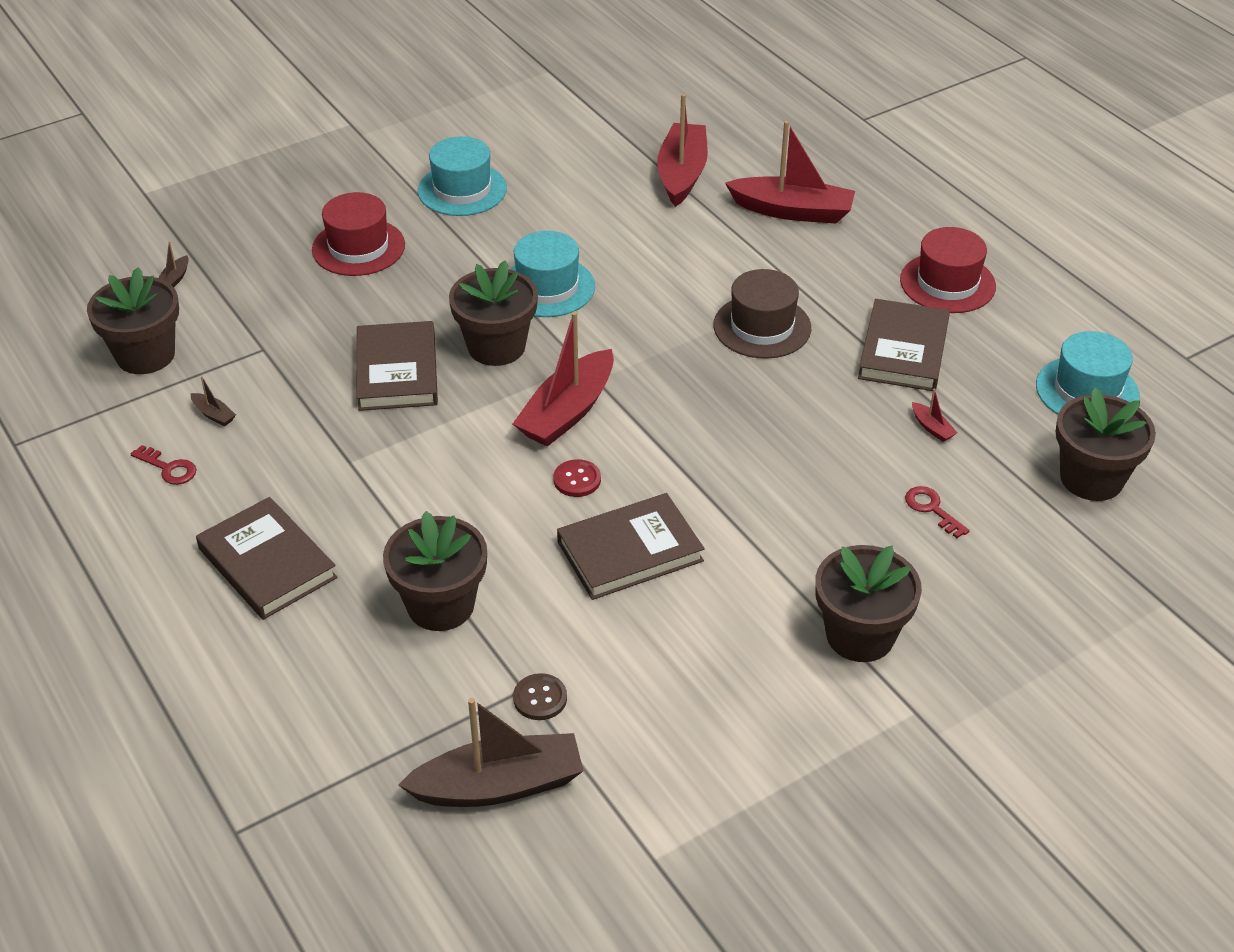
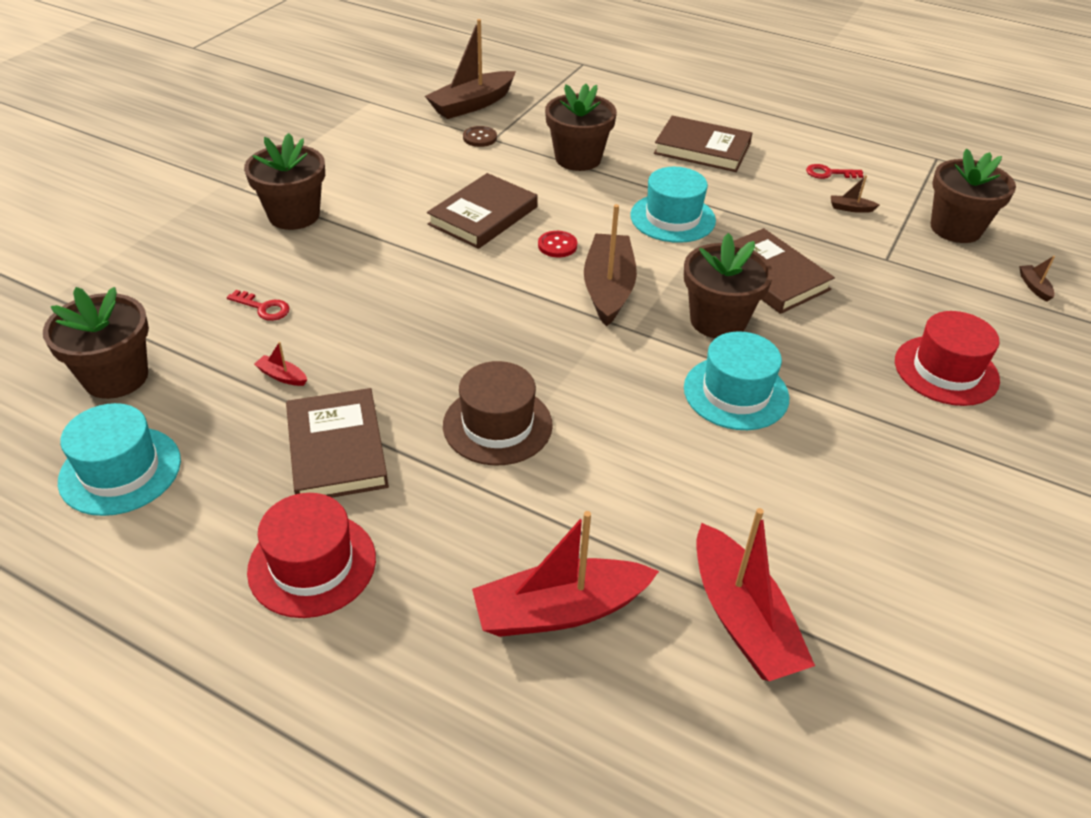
camera: 150 degrees right, 0 degrees up
turquoise hat [418,136,507,216] -> turquoise hat moved to [630,167,716,243]
red boat [513,312,614,447] -> brown boat [584,204,637,327]

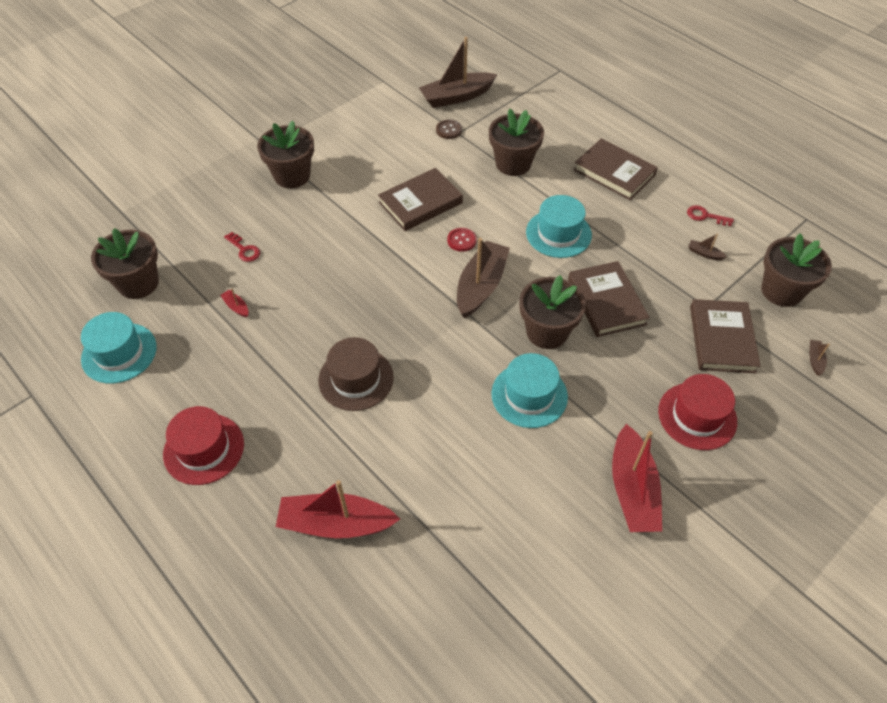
camera: 20 degrees right, 10 degrees up
brown book [286,388,389,498] -> brown book moved to [690,299,760,373]
red boat [696,508,815,681] -> red boat moved to [612,424,662,532]

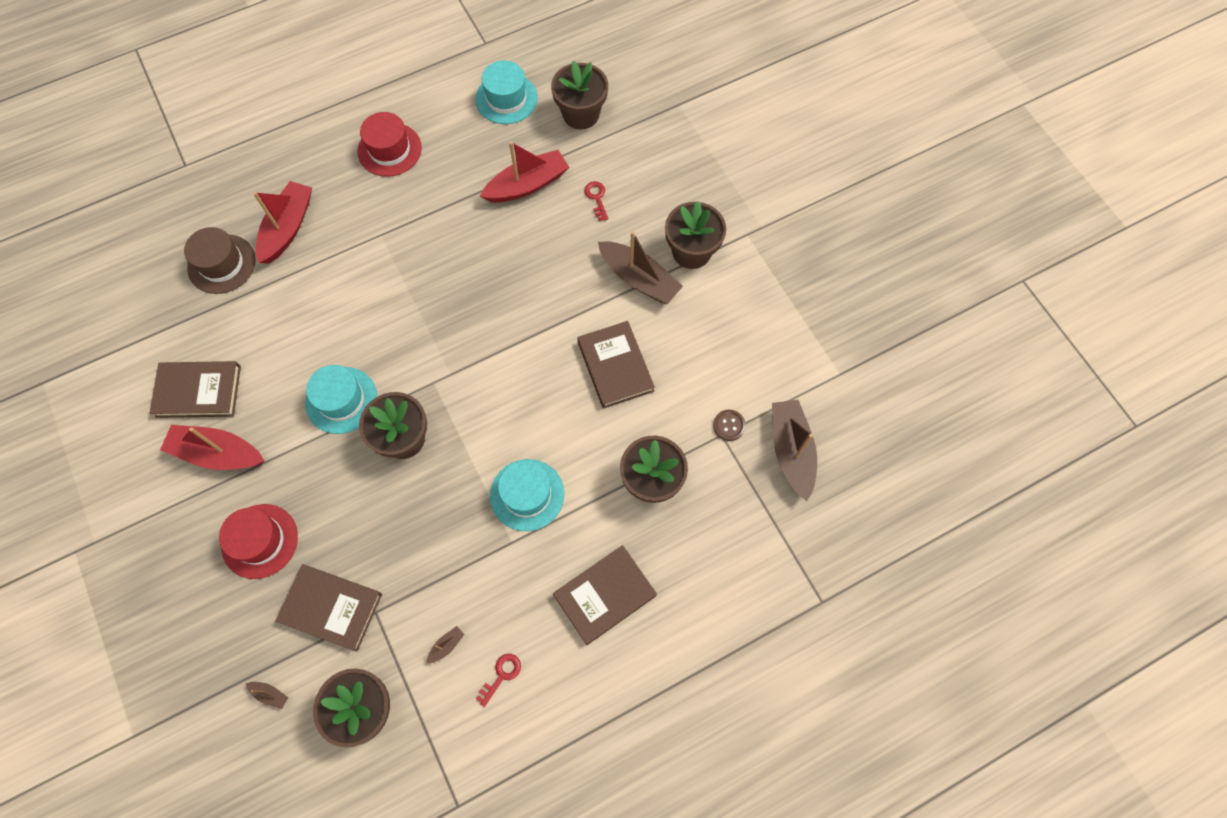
camera: 105 degrees right, 15 degrees up
red boat [220,288,248,317] -> red boat [480,141,569,203], size x2.48
red key [224,232,260,262] -> red key turned 105 degrees clockwise [584,181,608,221]
brown hat [318,337,394,411] -> brown hat moved to [184,227,256,294]
red button [447,228,477,252] -> none
brown boat [457,238,510,318] -> brown boat moved to [598,231,683,304]
brown book [568,261,650,337] -> brown book moved to [149,361,241,418]

